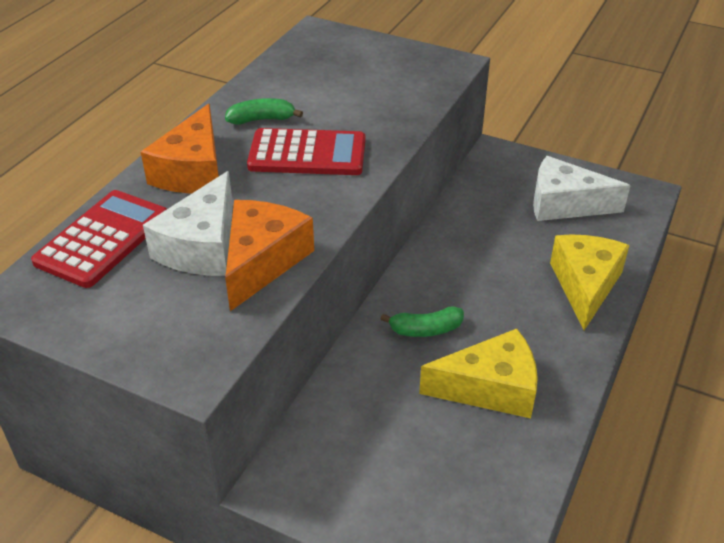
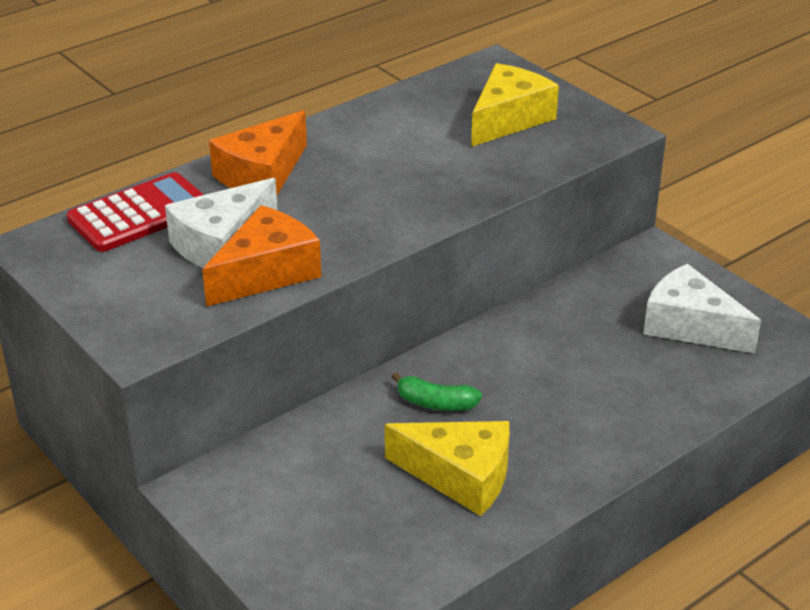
camera: 25 degrees right, 5 degrees down
green banana [225,98,303,125] -> none
red calculator [247,128,365,175] -> none
yellow cheese [550,234,629,330] -> yellow cheese moved to [471,63,559,147]

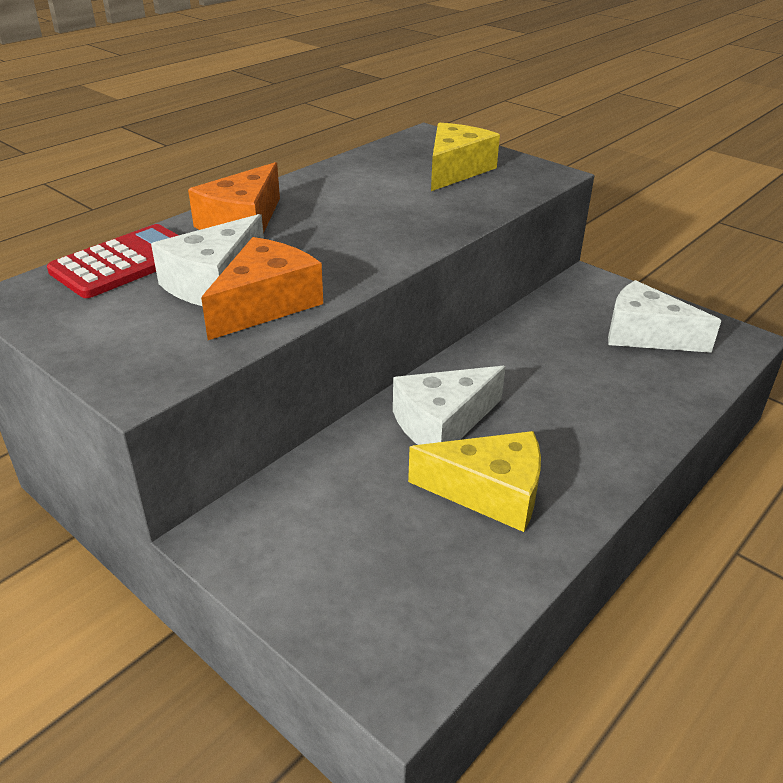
camera: 10 degrees left, 0 degrees up
green banana [392,372,482,411] -> white cheese [393,366,506,445]

